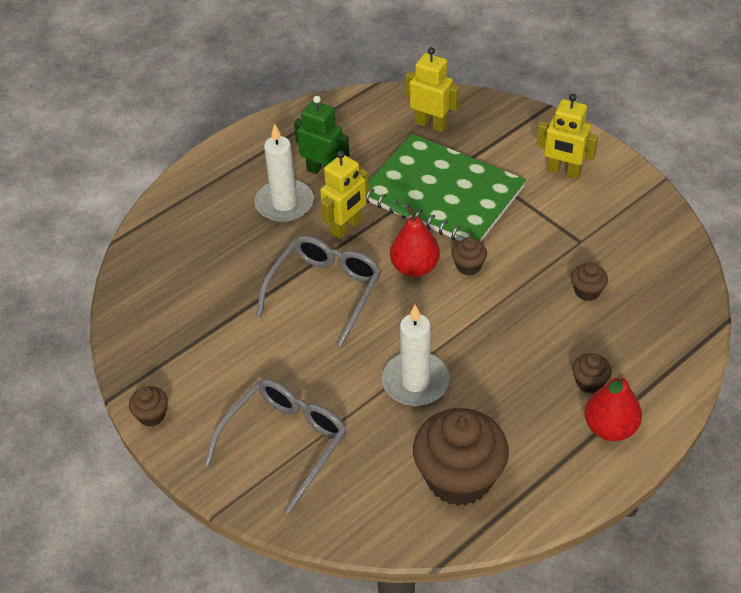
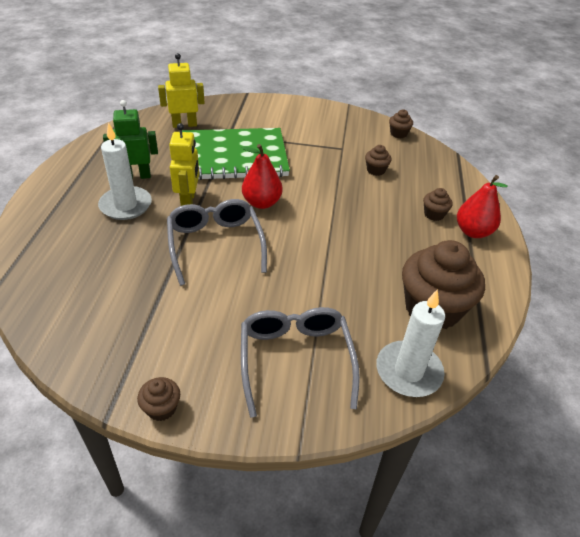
camera: 45 degrees left, 5 degrees down
white candle [382,305,450,406] -> white candle moved to [376,289,445,397]
brown cupcake [452,237,487,275] -> brown cupcake moved to [389,109,413,138]
yellow robot [537,94,598,179] -> none

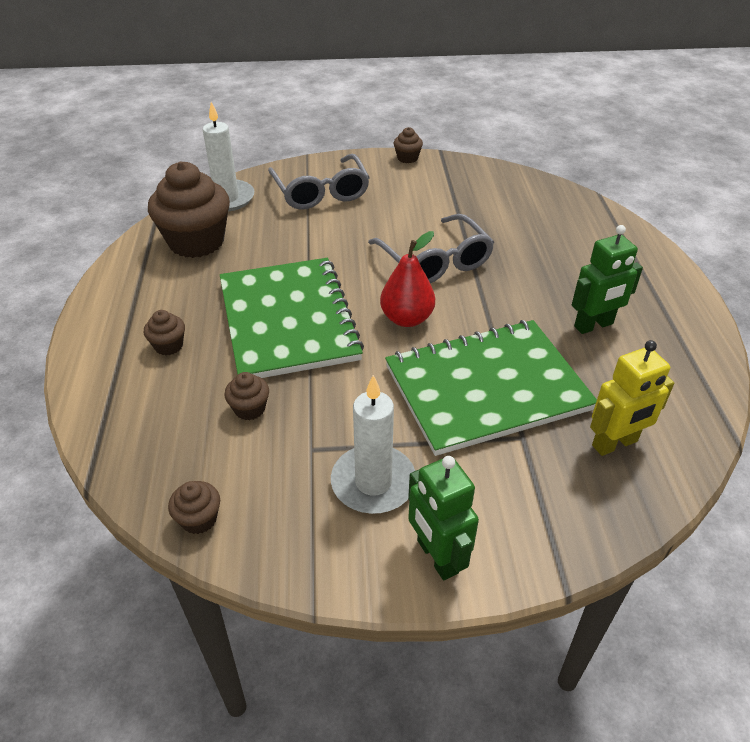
camera: 170 degrees right, 0 degrees up
white candle [98,122,152,220] -> white candle moved to [331,375,415,514]
yellow robot [169,123,199,206] -> none
red pear [457,175,508,238] -> none
none -> green notebook [220,258,364,378]
none -> green robot [408,456,479,580]

